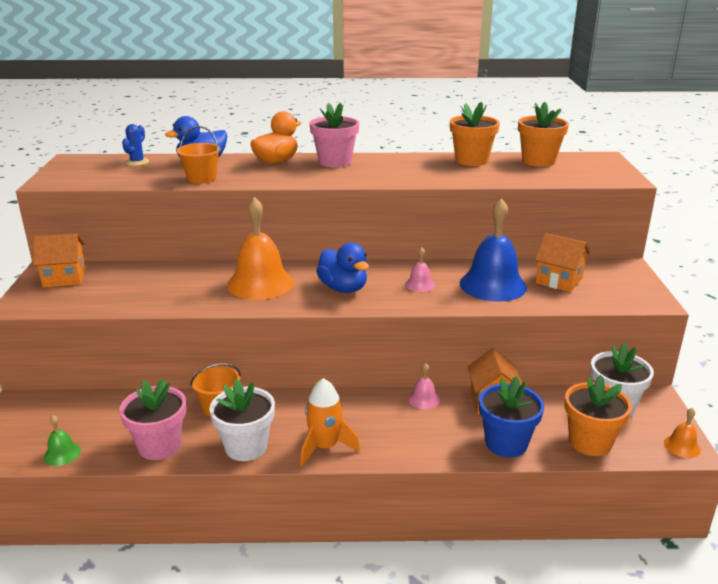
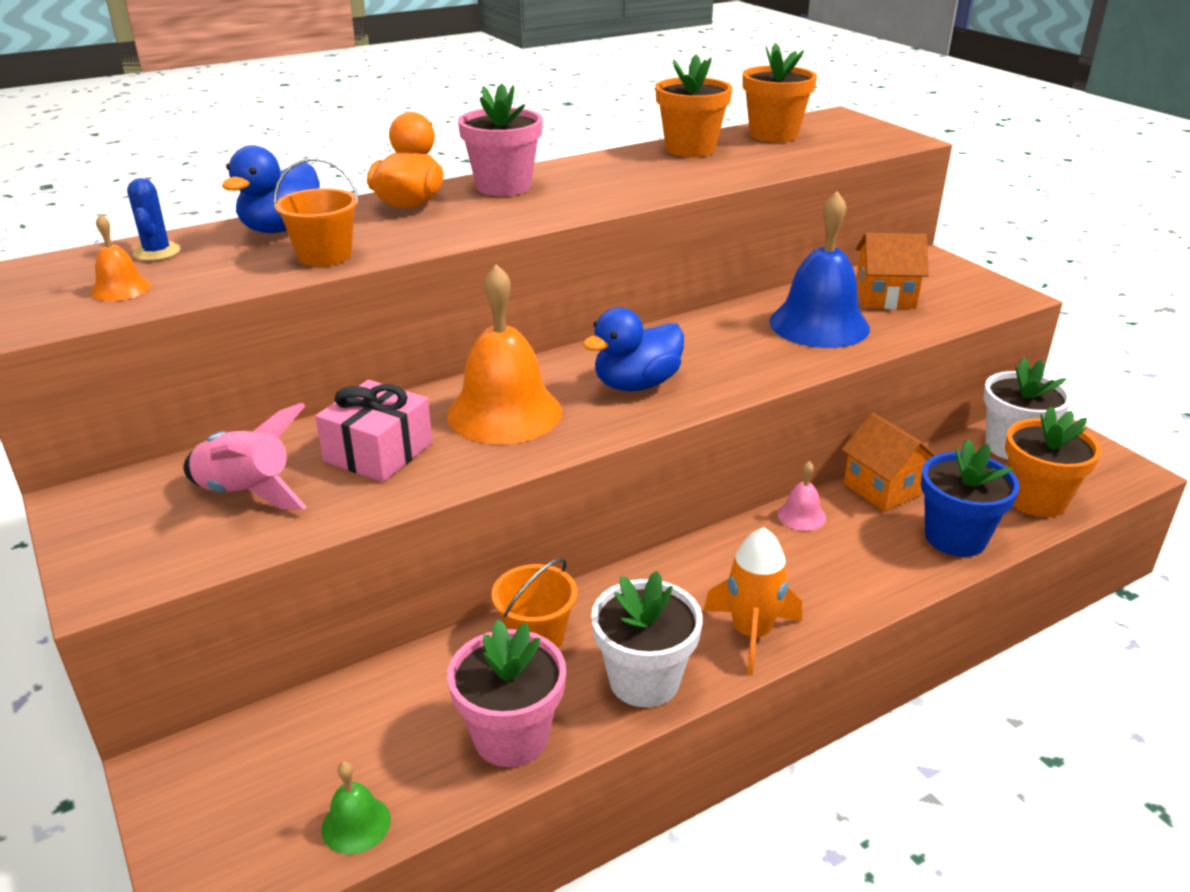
camera: 30 degrees left, 5 degrees up
orange house [33,234,86,288] -> none
blue duck [316,242,369,293] -> blue duck turned 120 degrees clockwise [582,307,684,391]
pink bell [405,247,435,292] -> none
orange bell [664,408,701,458] -> orange bell moved to [90,214,151,301]
none -> pink rocket [184,403,307,510]
none -> pink gift [315,380,432,482]

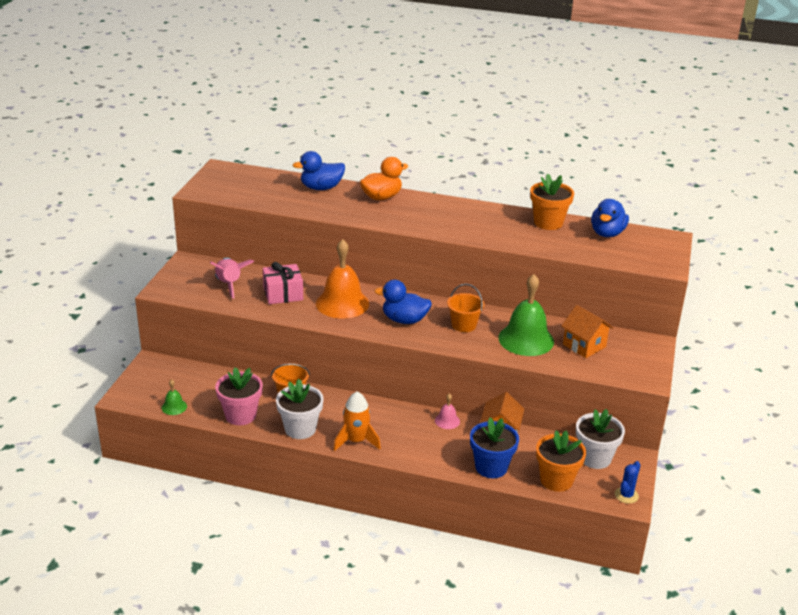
camera: 45 degrees right, 0 degrees up
orange bell [90,214,151,301] -> none
blue cactus [127,178,181,261] -> blue cactus moved to [615,461,641,504]
orange bucket [274,158,359,267] -> orange bucket moved to [447,284,485,332]
pink flower pot [458,83,543,196] -> none
orange flower pot [742,43,817,142] -> blue duck [591,199,629,237]
blue bell [769,191,870,348] -> green bell [498,274,554,356]

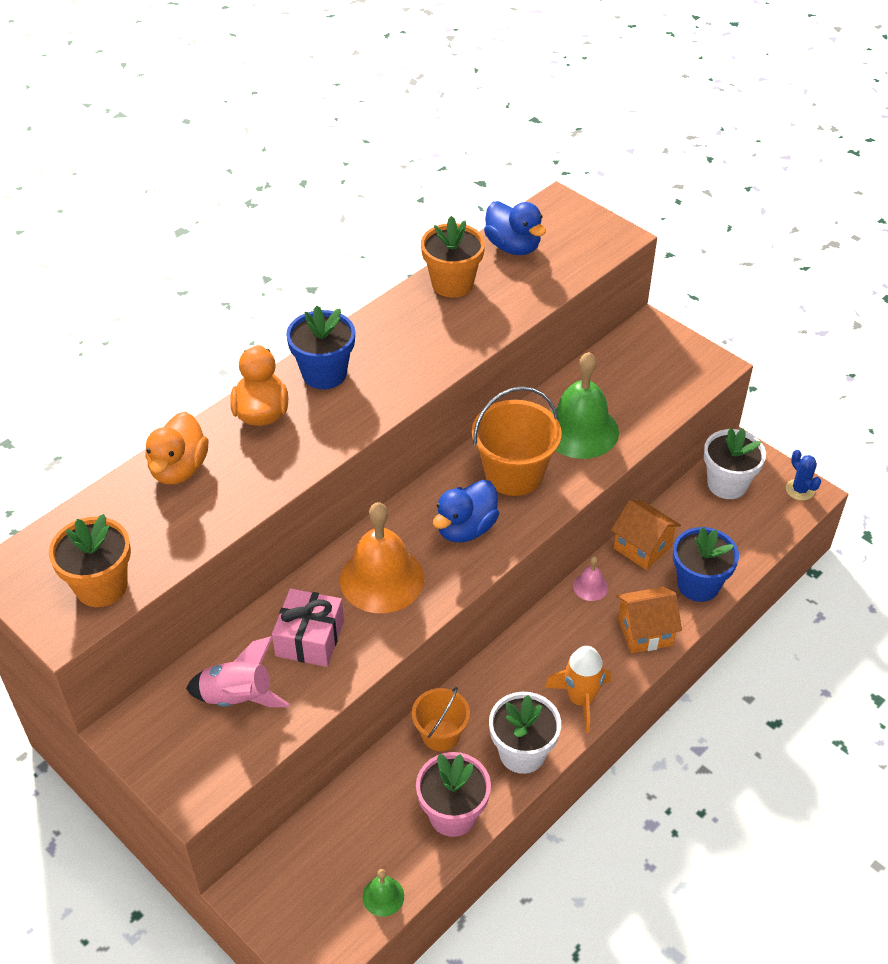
camera: 60 degrees left, 15 degrees up
blue duck [293,151,345,190] -> orange duck [145,412,208,484]
orange bucket [447,284,485,332] -> orange bucket [472,386,562,496], size x1.63
orange flower pot [536,430,586,492] -> orange flower pot moved to [49,514,131,607]
orange house [561,305,613,358] -> orange house moved to [617,587,682,653]
none -> blue flower pot [286,306,355,389]

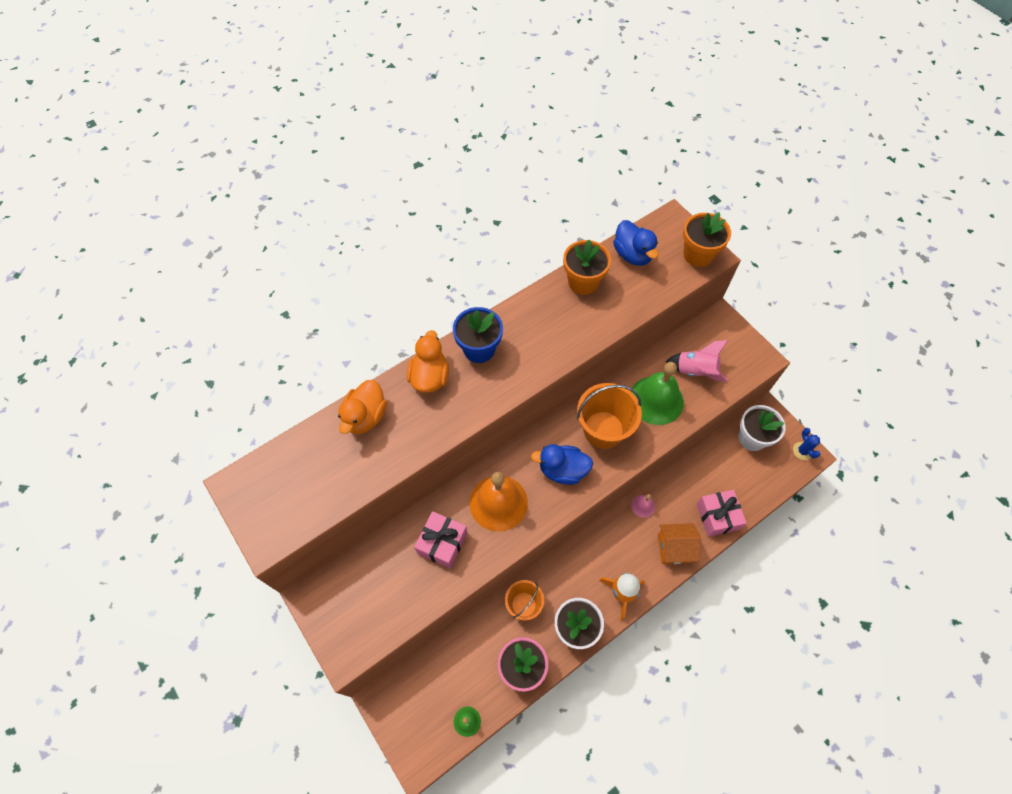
camera: 10 degrees right, 15 degrees up
orange flower pot [49,514,131,607] -> orange flower pot moved to [683,212,731,267]
pink rocket [186,636,290,707] -> pink rocket moved to [666,340,728,382]
blue duck [433,480,499,543] -> blue duck turned 45 degrees clockwise [531,444,593,485]
orange house [611,500,681,570] -> none
blue flower pot [673,527,739,602] -> pink gift [697,490,747,537]

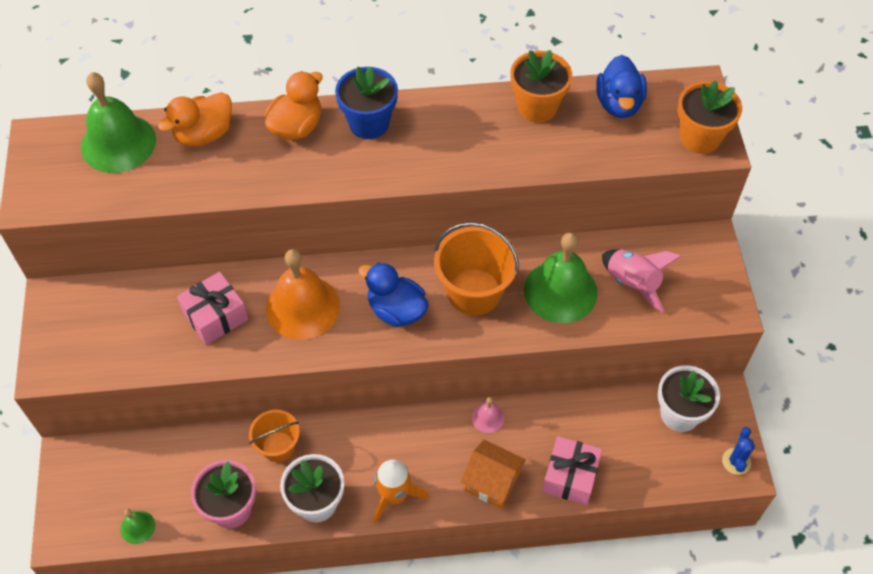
camera: 30 degrees right, 5 degrees down
none -> green bell [81,72,156,173]

